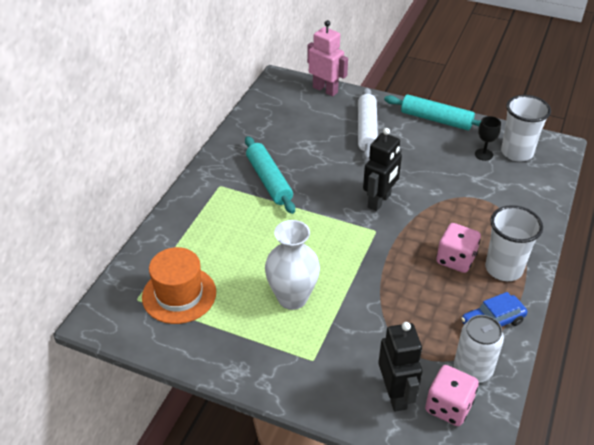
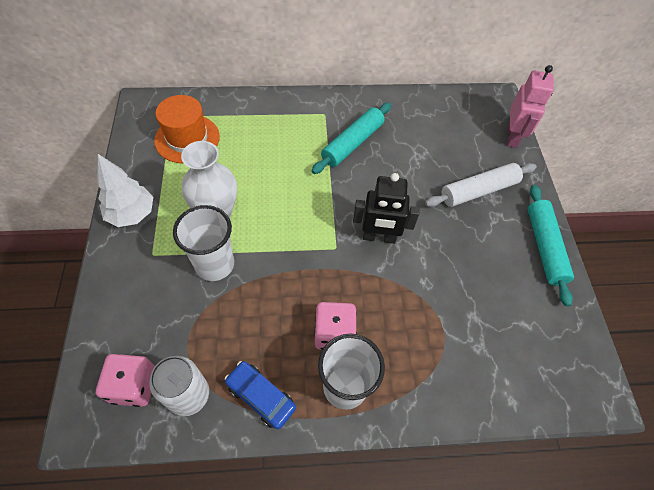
camera: 60 degrees right, 15 degrees up
black robot [378,322,422,412] -> none
black goblet [475,116,501,161] -> none
white cup [501,95,551,161] -> white cup moved to [173,205,234,281]
none -> white tree [97,154,153,227]

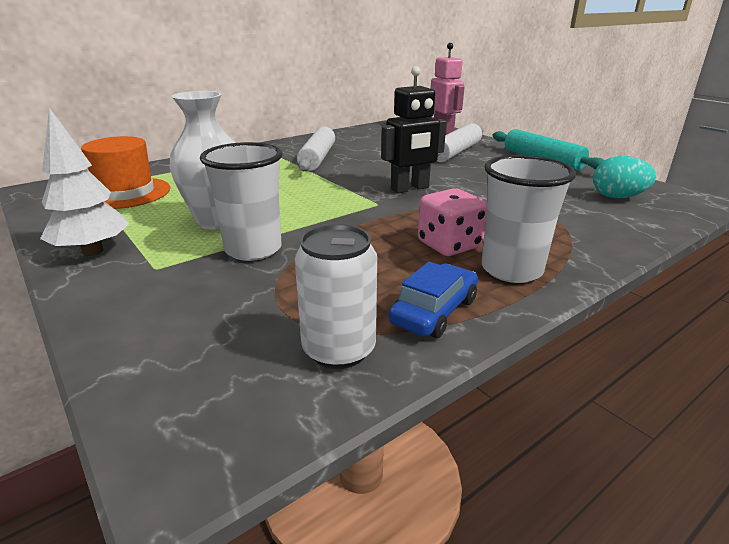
camera: 30 degrees left, 30 degrees down
pink dice [96,354,155,407] -> none
blue car [224,361,296,429] -> blue car turned 120 degrees clockwise [389,262,478,338]
turquoise rolling pin [312,103,391,174] -> white rolling pin [297,126,335,171]
none -> turquoise egg [593,156,656,198]

